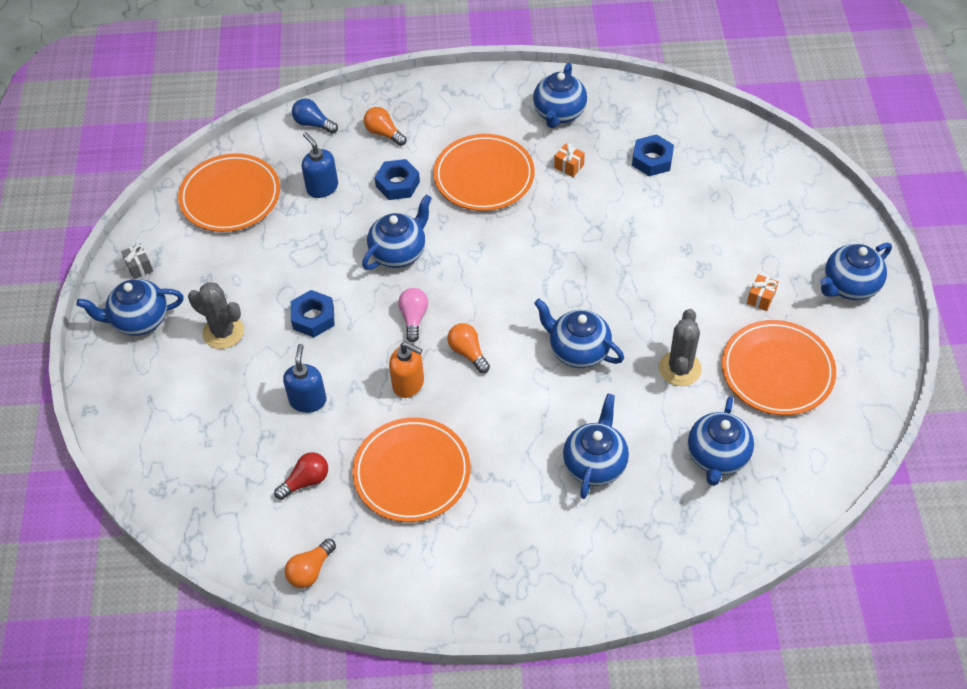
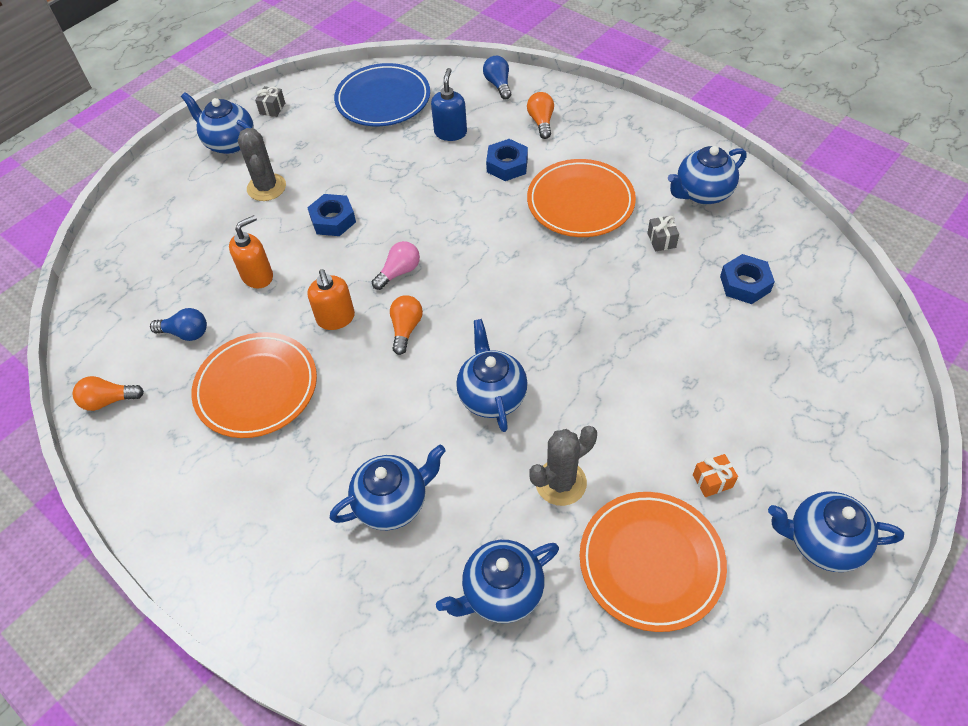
camera: 45 degrees right, 0 degrees up
orange plate [178,153,280,232] -> blue plate [334,63,430,126]
red light bulb [274,452,328,500] -> blue light bulb [150,308,207,341]
blue soap dispenser [283,344,327,413] -> orange soap dispenser [229,215,273,288]
blue teapot [362,195,432,270] -> none
orange gift [554,143,585,177] -> grey gift [647,216,679,252]

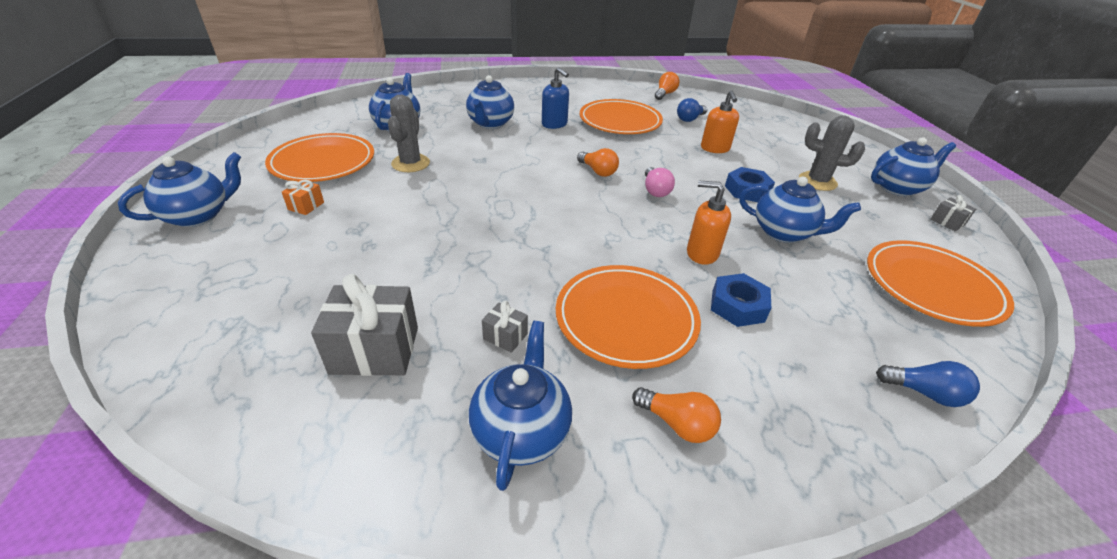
camera: 125 degrees right, 15 degrees down
orange soap dispenser [308,269,355,330] -> orange soap dispenser moved to [687,181,731,265]
blue plate [334,63,430,126] -> orange plate [867,240,1014,327]
blue soap dispenser [431,68,467,141] -> blue soap dispenser moved to [542,67,569,129]
blue teapot [456,319,528,432] -> blue teapot moved to [739,176,861,243]
orange light bulb [527,92,554,139] -> orange light bulb moved to [632,387,721,443]
blue nut [720,254,775,304] -> grey gift [311,274,418,376]

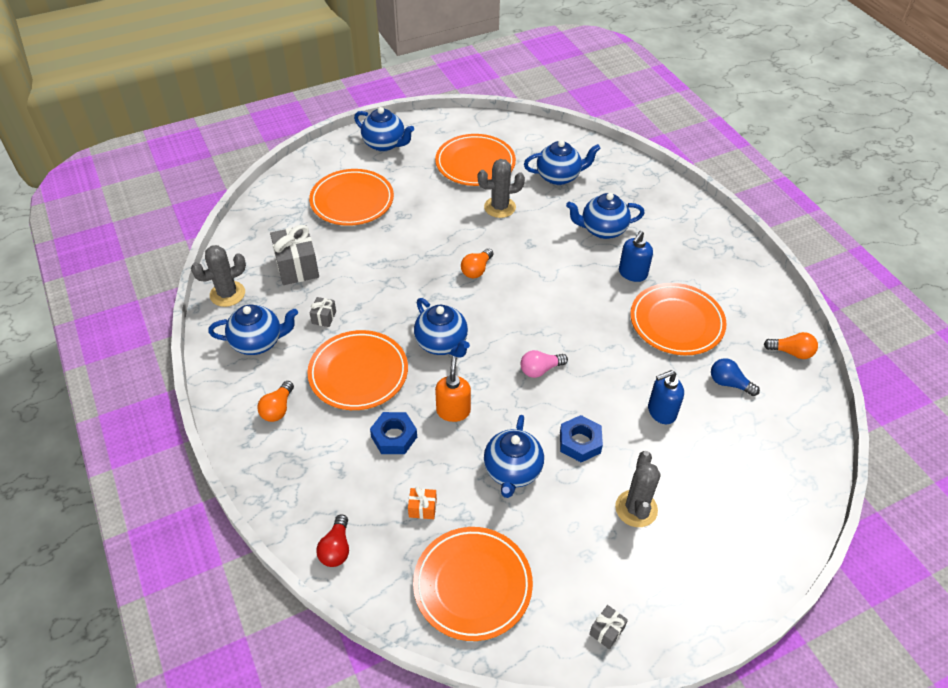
camera: 75 degrees right, 10 degrees up
orange gift [282,180,324,215] -> orange gift moved to [408,486,437,519]
orange light bulb [577,148,619,177] -> orange light bulb moved to [461,248,493,278]
orange soap dispenser [701,90,739,153] -> blue soap dispenser [648,370,684,424]
blue teapot [871,138,956,196] -> blue teapot moved to [414,298,470,358]
blue light bulb [876,361,980,407] -> red light bulb [316,514,349,567]
none -> grey cactus [191,245,246,307]
none -> orange plate [309,169,394,226]

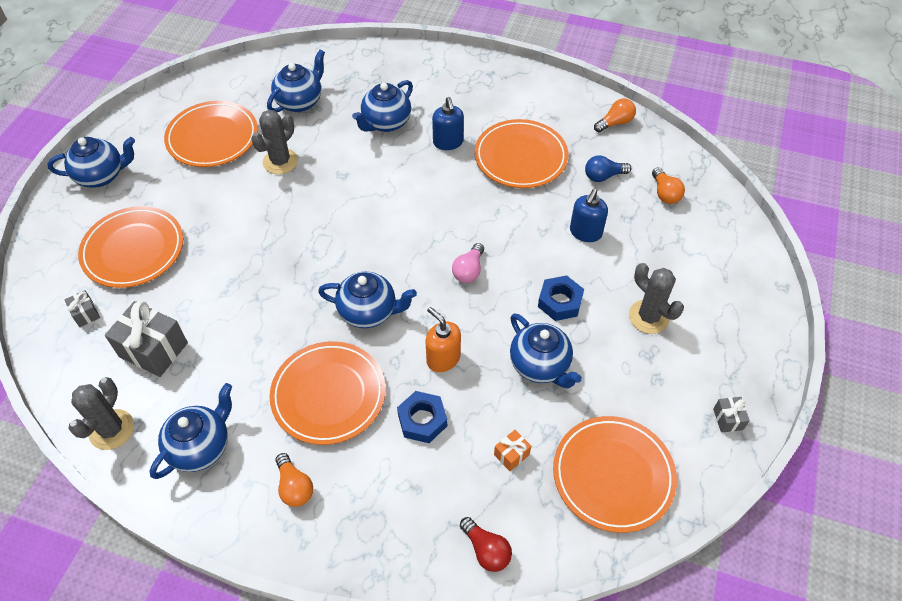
camera: 45 degrees left, 5 degrees up
grey gift [310,297,336,327] -> grey gift moved to [64,290,100,327]
orange light bulb [461,248,493,278] -> orange light bulb moved to [652,168,685,204]

